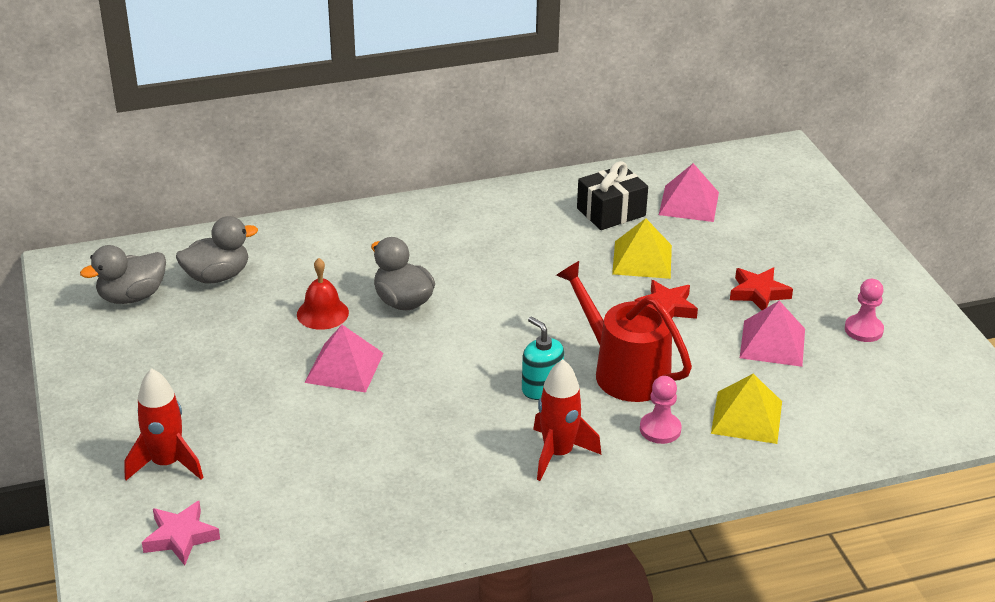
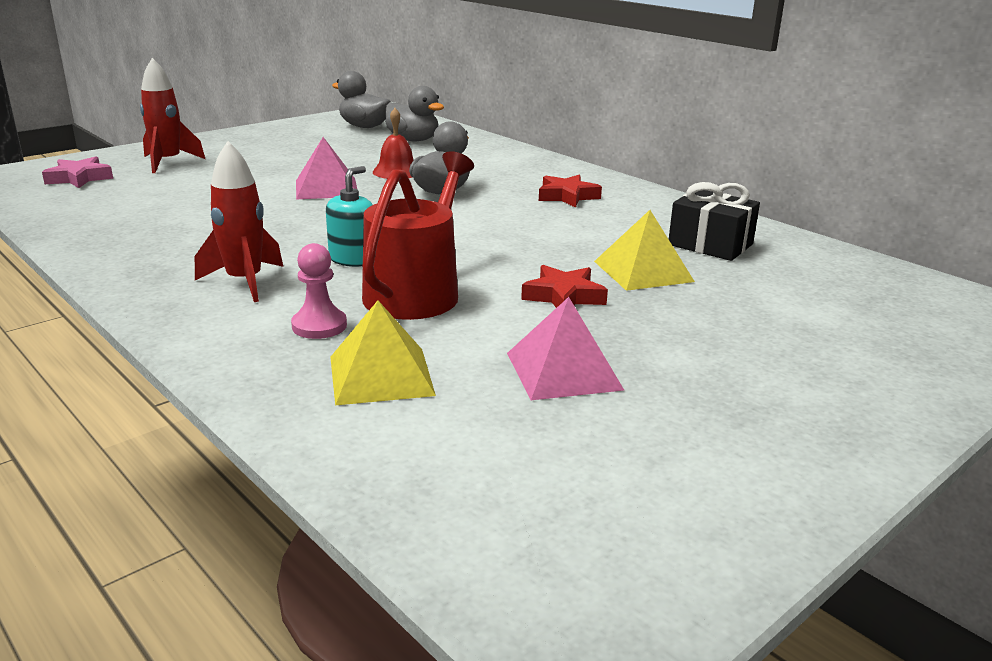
camera: 65 degrees right, 10 degrees down
pink pyramid [659,163,719,222] -> none
red star [730,267,793,310] -> red star moved to [539,175,602,208]
pink pawn [845,279,884,342] -> none

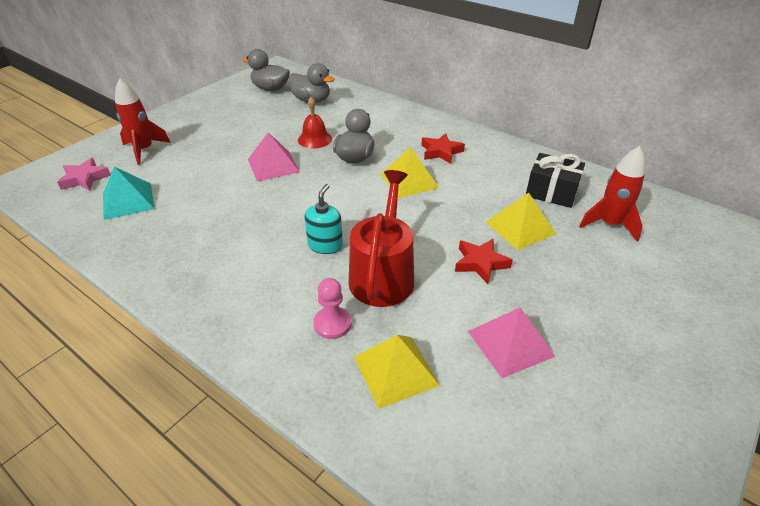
camera: 10 degrees left, 15 degrees up
red rocket [195,141,283,302] -> red rocket moved to [579,146,645,242]
none -> turquoise pyramid [103,166,155,220]
none -> yellow pyramid [380,147,439,198]

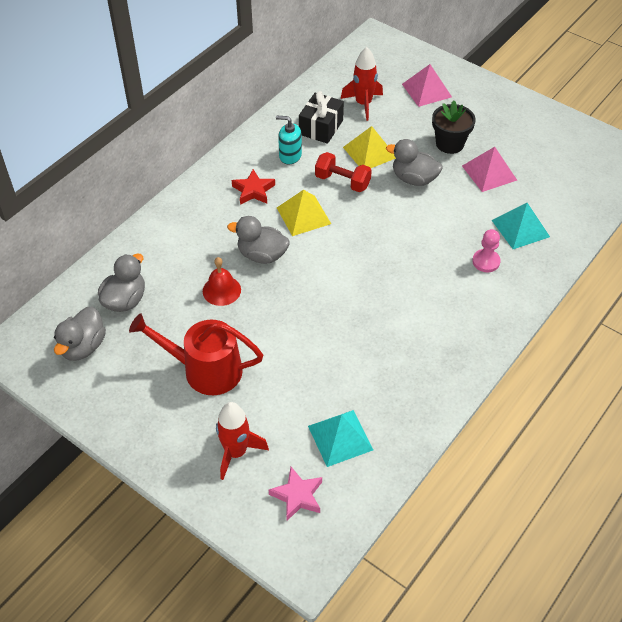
camera: 90 degrees left, 10 degrees up
pink pyramid [248,133,300,182] -> pink pyramid moved to [402,64,452,107]
turquoise soap dispenser [305,184,343,254] -> turquoise soap dispenser moved to [276,116,302,164]
red watering can [348,170,414,307] -> red watering can moved to [129,313,263,395]
yellow pyramid [354,335,440,409] -> turquoise pyramid [492,203,550,249]
red star [455,238,513,284] -> grey duck [386,139,443,186]
none -> red dumbbell [315,152,372,192]
none -> black flower pot [432,101,476,154]

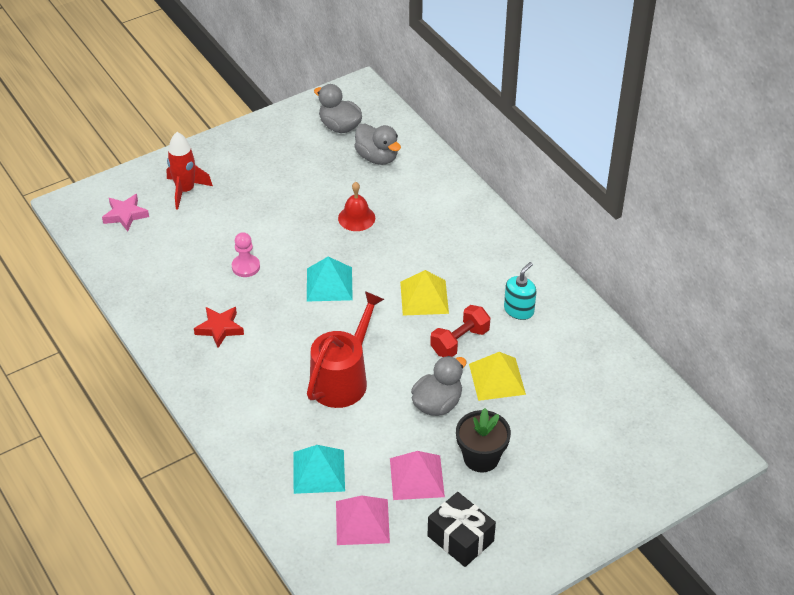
camera: 110 degrees right, 5 degrees down
red watering can [129,313,263,395] -> red watering can moved to [307,291,384,408]
grey duck [227,216,290,264] -> none
red star [232,169,275,205] -> red star moved to [194,307,244,348]
black gift [299,91,344,144] -> black gift moved to [428,492,496,567]
turquoise pyramid [308,410,373,467] -> turquoise pyramid moved to [307,257,353,302]
red rocket [341,47,383,121] -> none
pink pyramid [402,64,452,107] -> pink pyramid moved to [336,496,390,545]
pink pawn [472,229,501,272] -> pink pawn moved to [232,232,260,277]

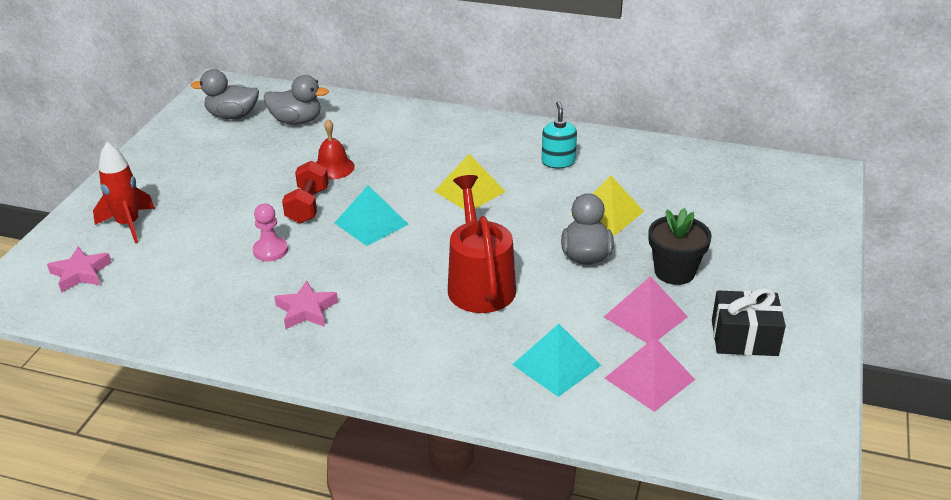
camera: 40 degrees left, 10 degrees down
red star [194,307,244,348] -> pink star [274,281,338,329]
red dumbbell [430,305,490,357] -> red dumbbell moved to [282,161,329,224]

